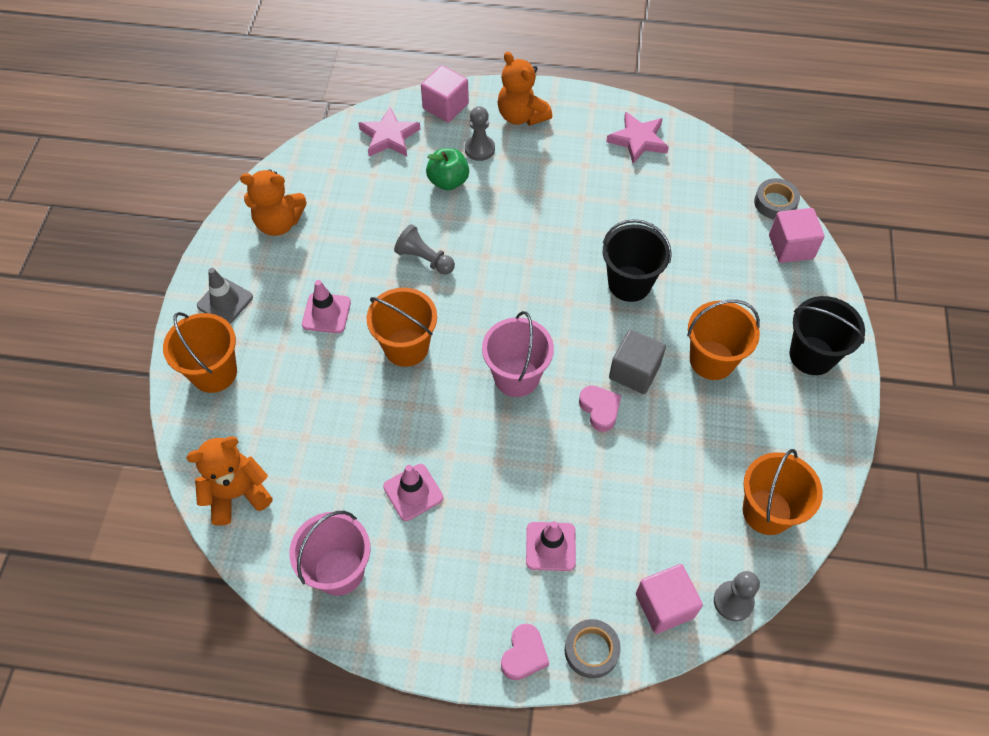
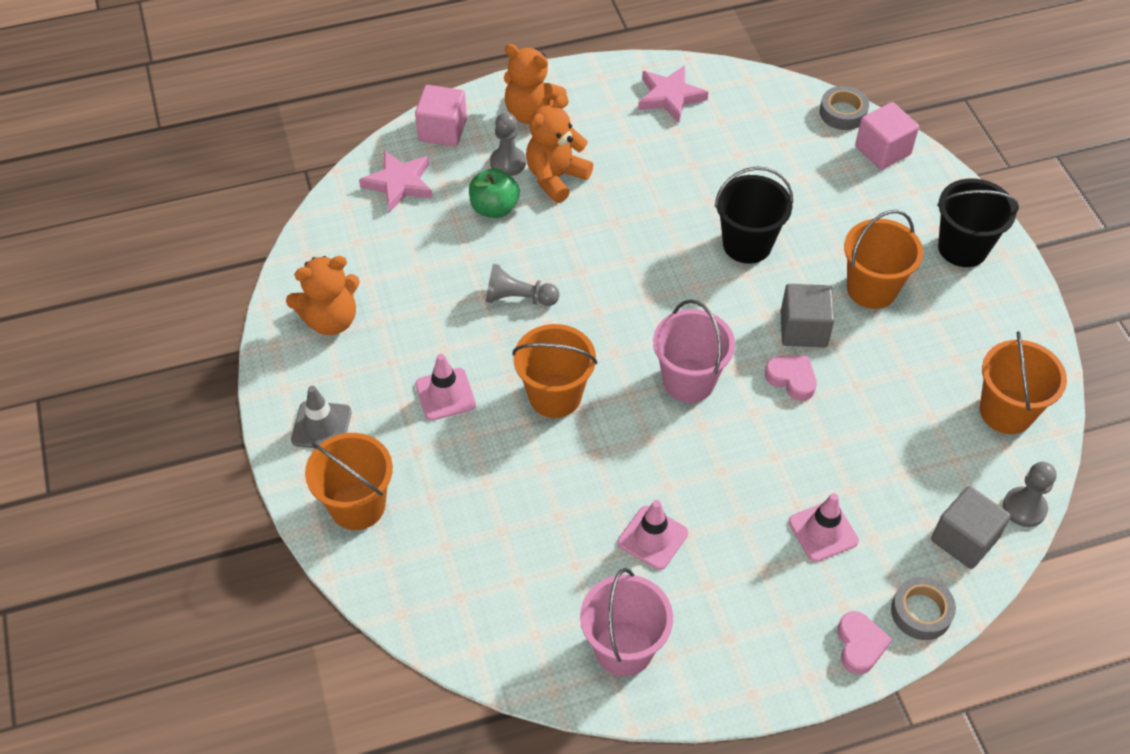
camera: 25 degrees left, 5 degrees down
orange teddy bear [186,436,273,526] -> orange teddy bear moved to [526,95,593,203]
pink cube [636,564,703,634] -> grey cube [931,486,1011,569]

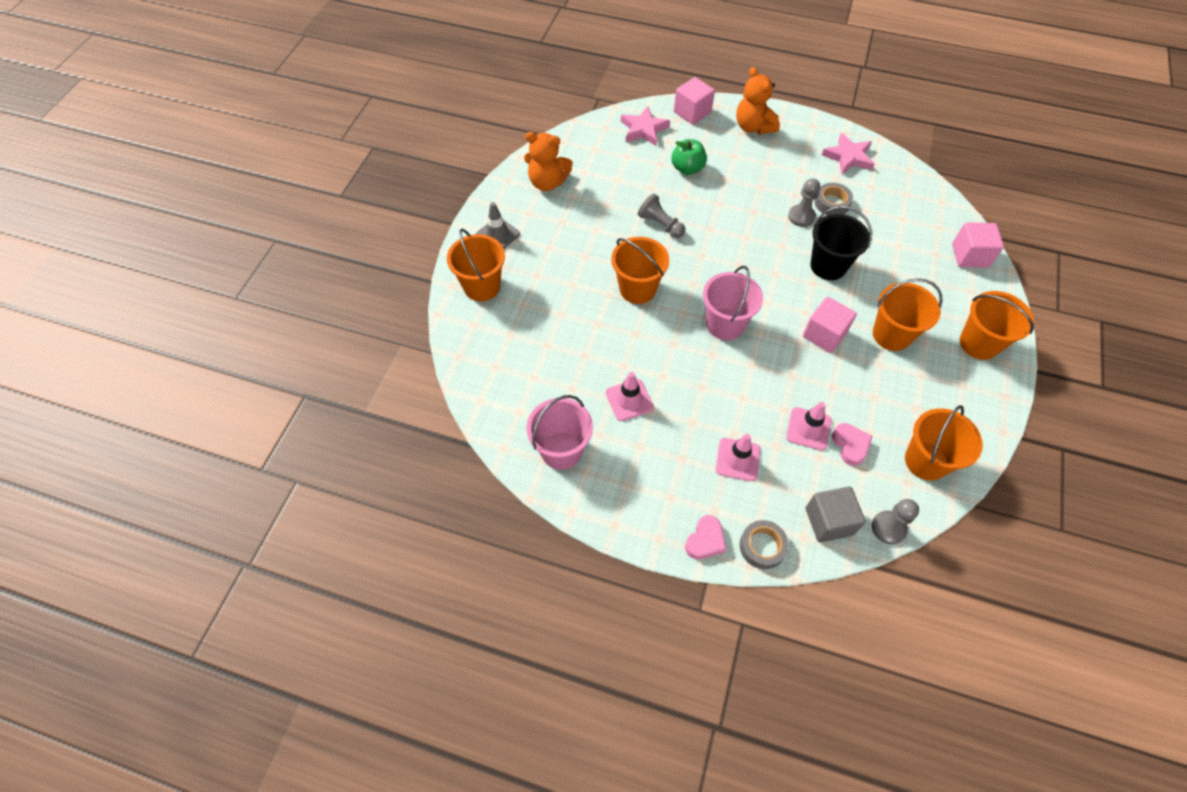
camera: 35 degrees right, 5 degrees up
pink traffic cone [415,354,476,421] -> pink traffic cone moved to [786,402,832,450]
grey pawn [490,112,526,176] -> grey pawn moved to [788,179,820,227]
orange teddy bear [526,95,593,203] -> none
pink heart [765,356,817,401] -> pink heart moved to [832,423,872,466]
grey cube [781,284,835,348] -> pink cube [803,297,857,353]
grey tape [820,86,869,130] -> grey tape moved to [815,183,853,215]
black bucket [937,179,1019,267] -> orange bucket [960,291,1034,360]

